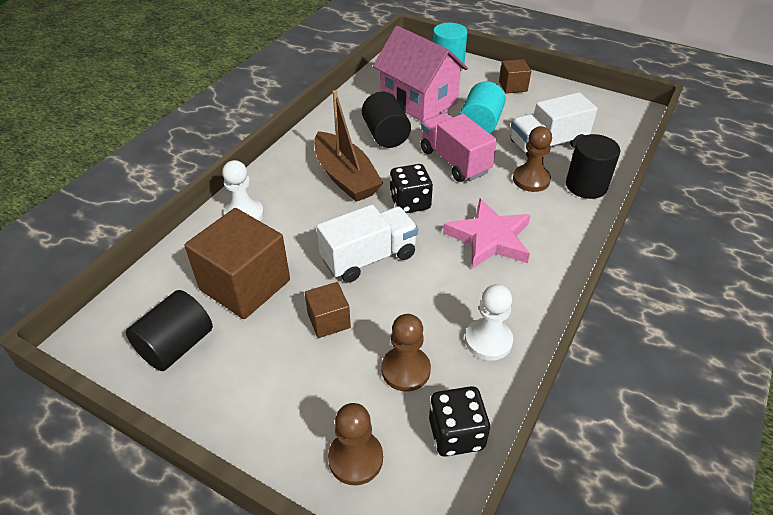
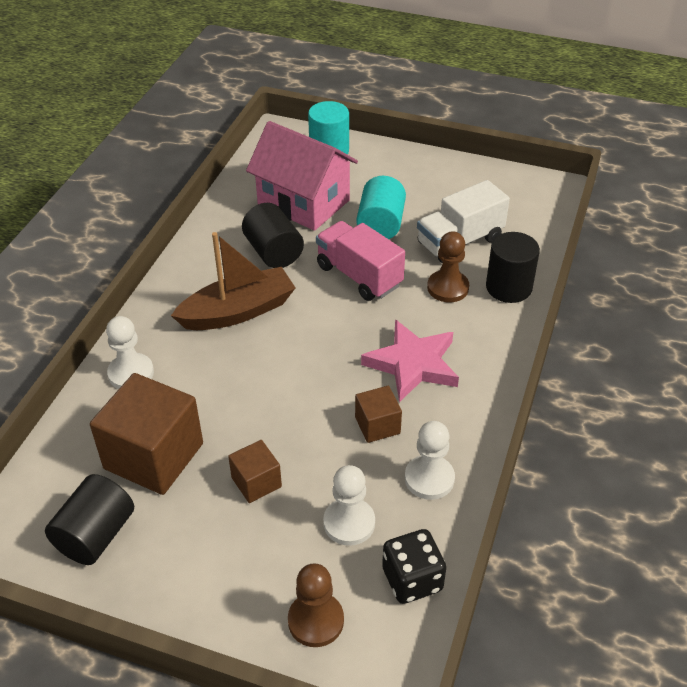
camera: 10 degrees left, 0 degrees up
brown boat [314,90,383,202] -> brown boat turned 75 degrees counterclockwise [171,232,295,330]
white truck [317,205,418,283] -> none
brown pawn [381,314,431,392] -> white pawn [323,465,375,546]
black dice [390,164,433,213] -> none
brown cube [499,59,531,94] -> brown cube moved to [355,386,402,443]

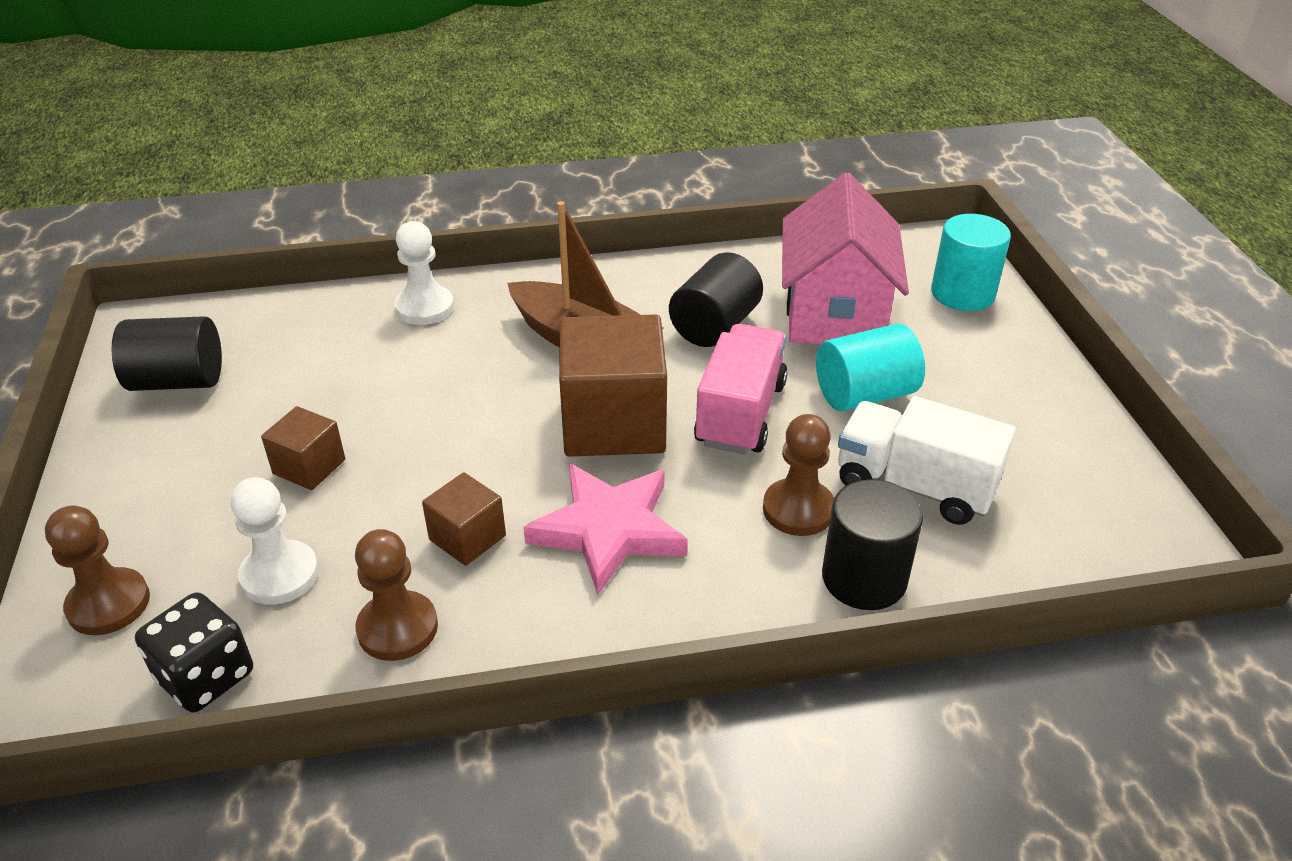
camera: 60 degrees right, 5 degrees down
brown cube [90,373,203,495] -> brown cube moved to [559,314,667,457]
white pawn [405,421,455,500] -> brown pawn [355,529,438,661]

